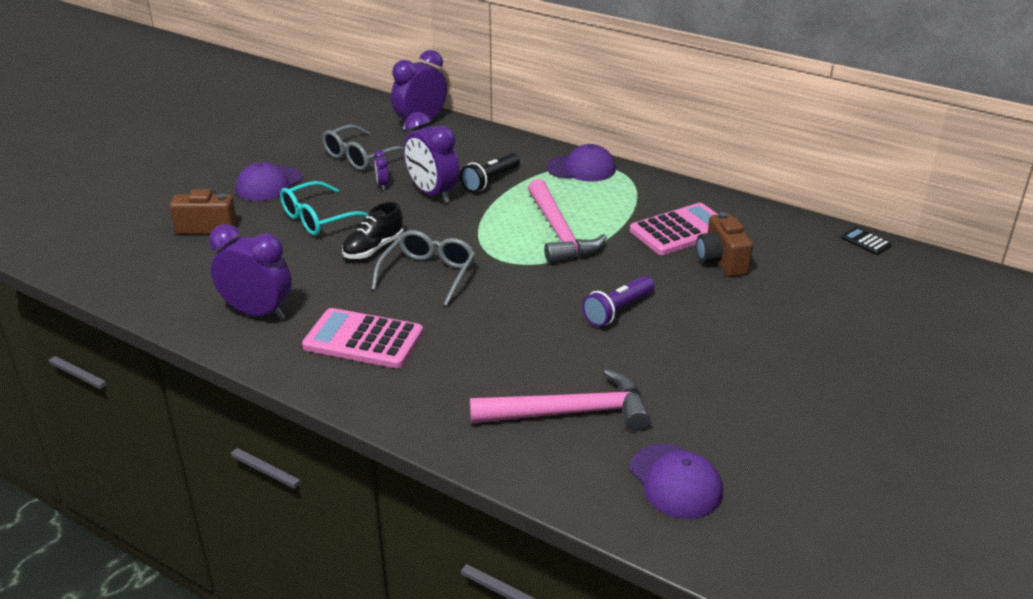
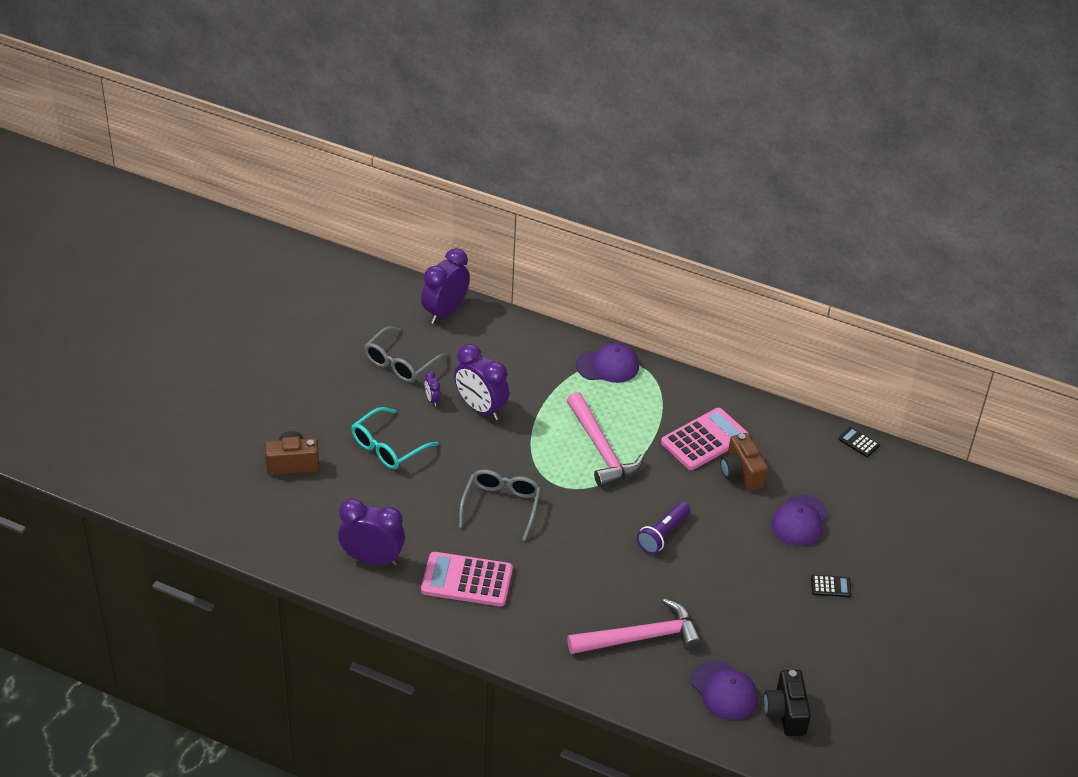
camera: 10 degrees left, 10 degrees up
purple cap [236,162,303,201] -> purple cap moved to [772,494,829,546]
black shoe [342,202,404,259] -> none
black flashlight [460,153,520,192] -> none
none -> black camera [763,670,811,736]
none -> black calculator [811,575,851,597]

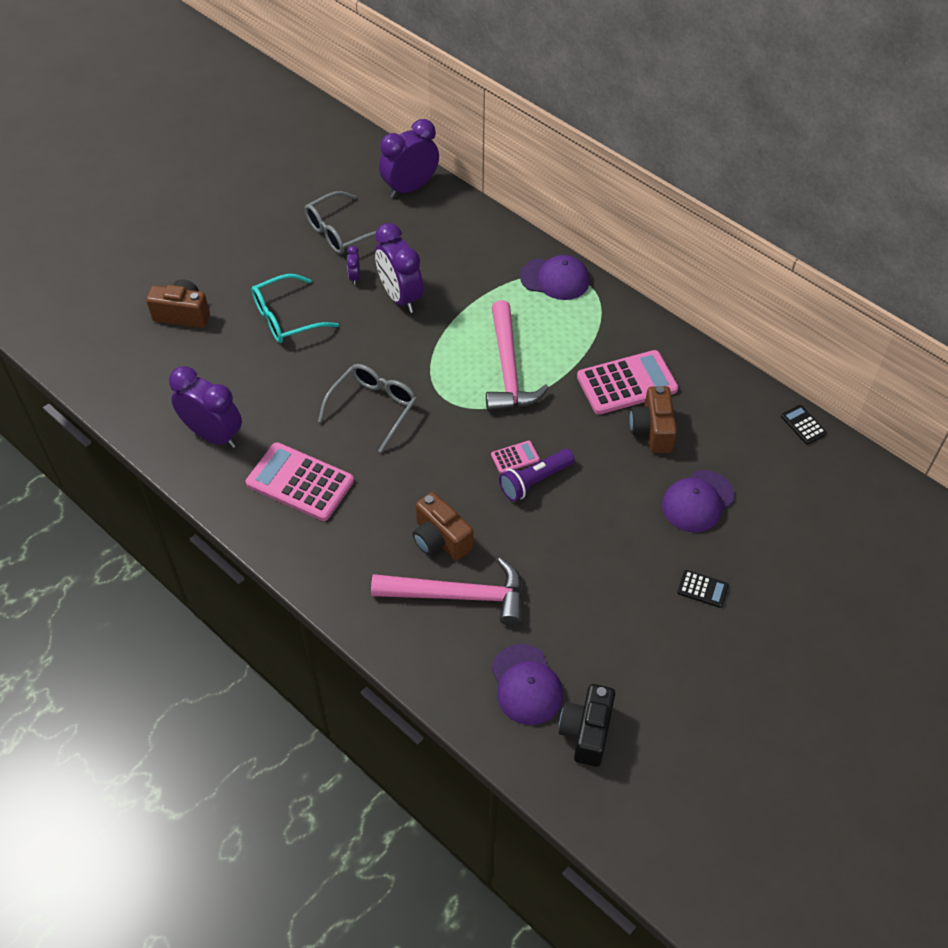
camera: 20 degrees right, 10 degrees up
none -> brown camera [412,492,473,560]
none -> pink calculator [491,441,540,474]

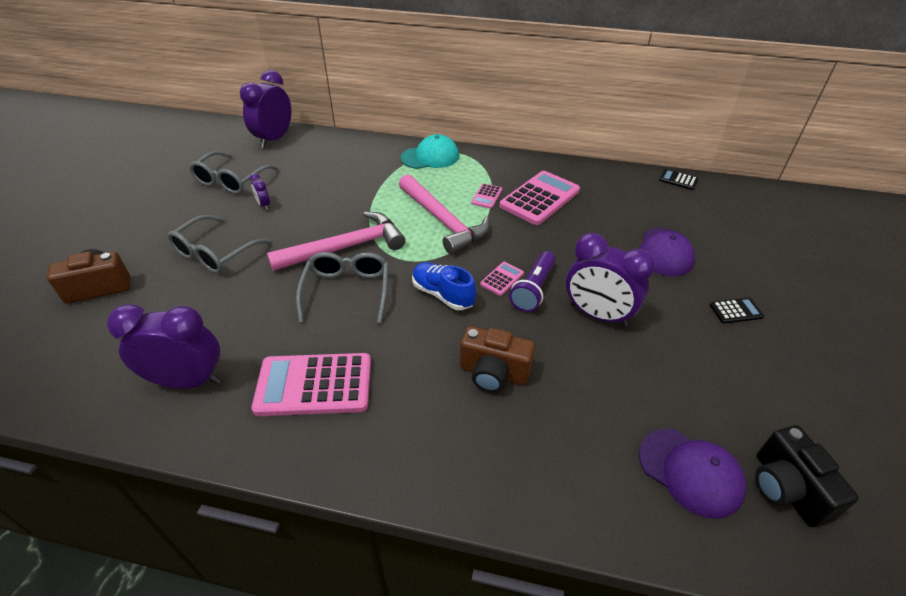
camera: 30 degrees left, 10 degrees down
turquoise glasses [252,274,339,343] -> grey glasses [168,215,271,274]
pink hammer [371,558,523,626] -> pink hammer moved to [267,212,406,271]
purple clock [375,223,423,313] -> purple clock moved to [566,233,655,327]
purple cap [520,255,590,300] -> turquoise cap [401,134,459,169]
brown camera [629,386,677,453] -> none
none -> blue shoe [412,262,476,310]
none -> pink calculator [471,183,502,209]

